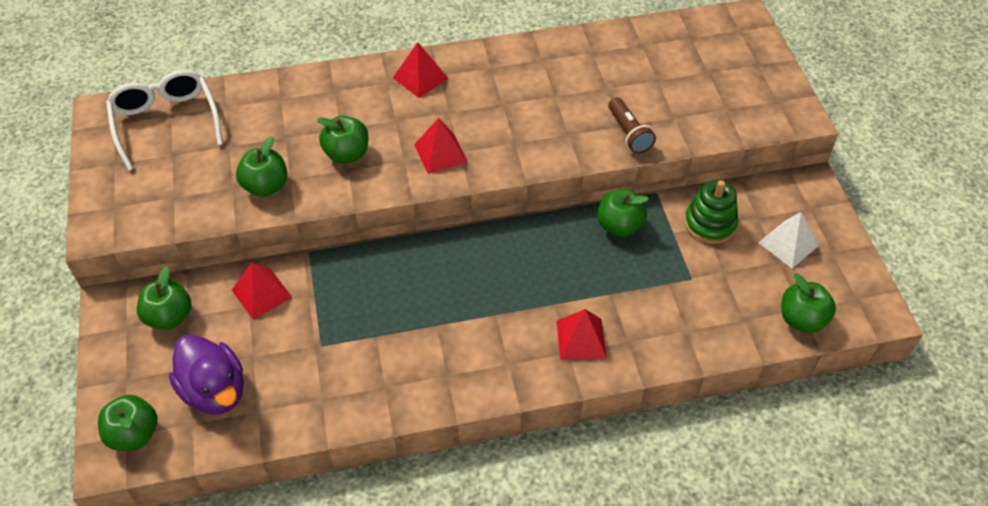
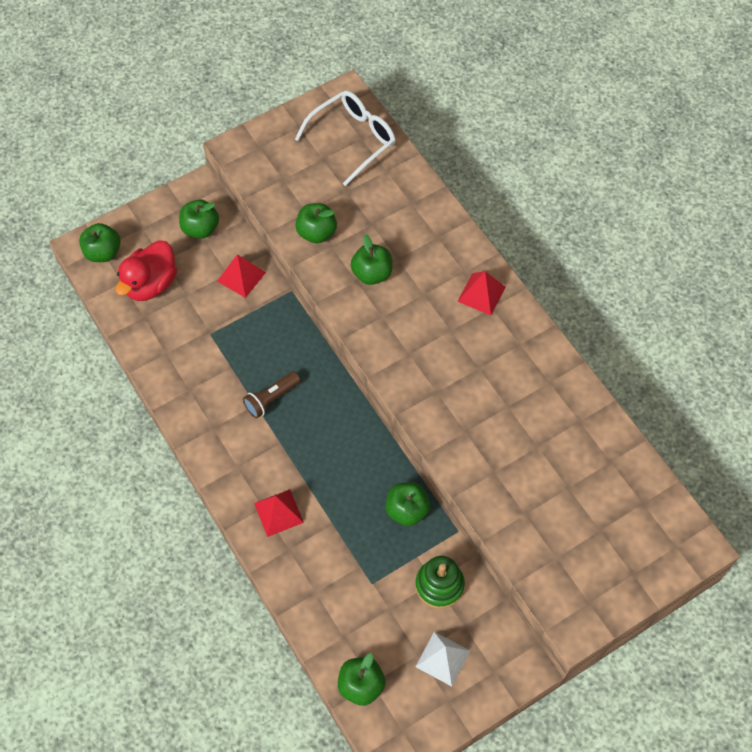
camera: 70 degrees right, 10 degrees up
purple duck [169,334,244,415] -> red duck [116,240,177,301]
red pyramid [414,118,468,174] -> none
brown flashlight [608,97,656,154] -> brown flashlight moved to [243,371,301,418]

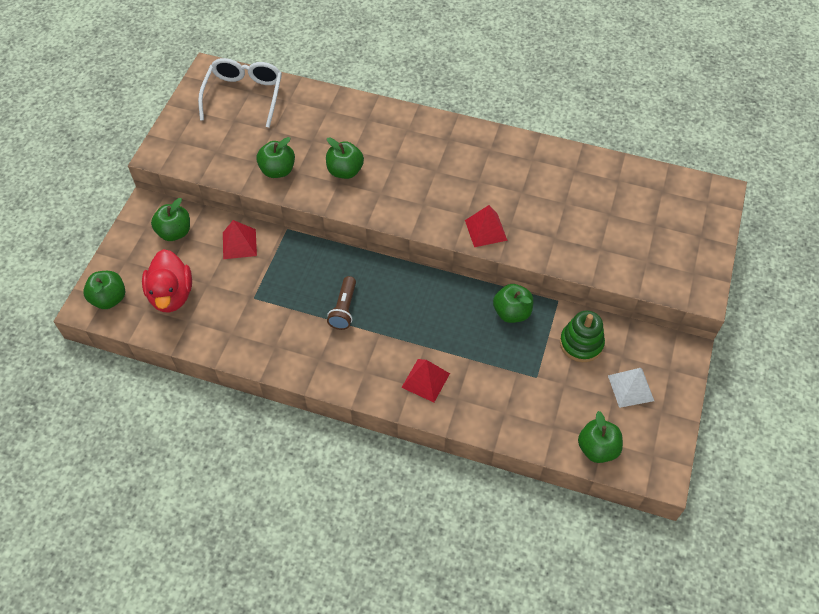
camera: 40 degrees left, 5 degrees down
red pyramid [457,271,506,315] -> red pyramid moved to [465,205,508,247]

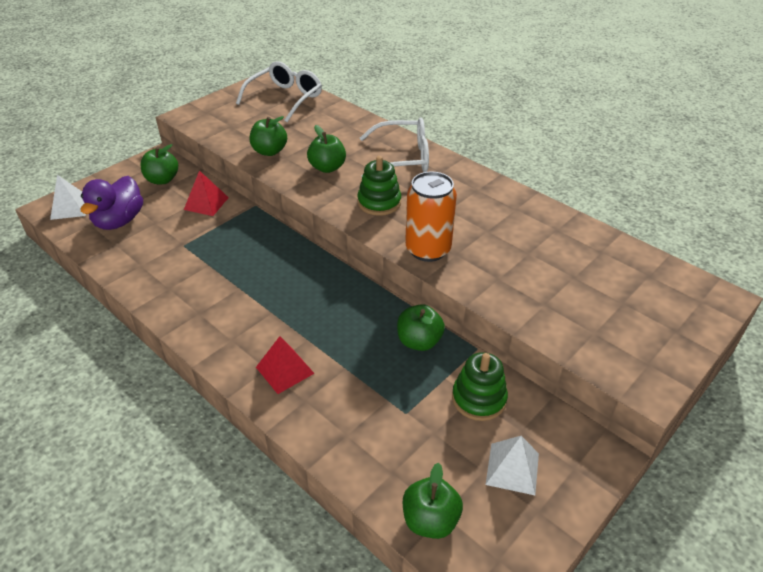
camera: 25 degrees right, 15 degrees down
green apple [83,271,125,309] -> white pyramid [50,175,86,220]
red duck [142,249,192,313] -> purple duck [81,176,143,230]
brown flashlight [327,276,356,330] -> none
red pyramid [465,205,508,247] -> orange can [405,171,457,262]
none -> green stacking toy [357,156,401,216]
none -> white glasses [360,117,429,177]

